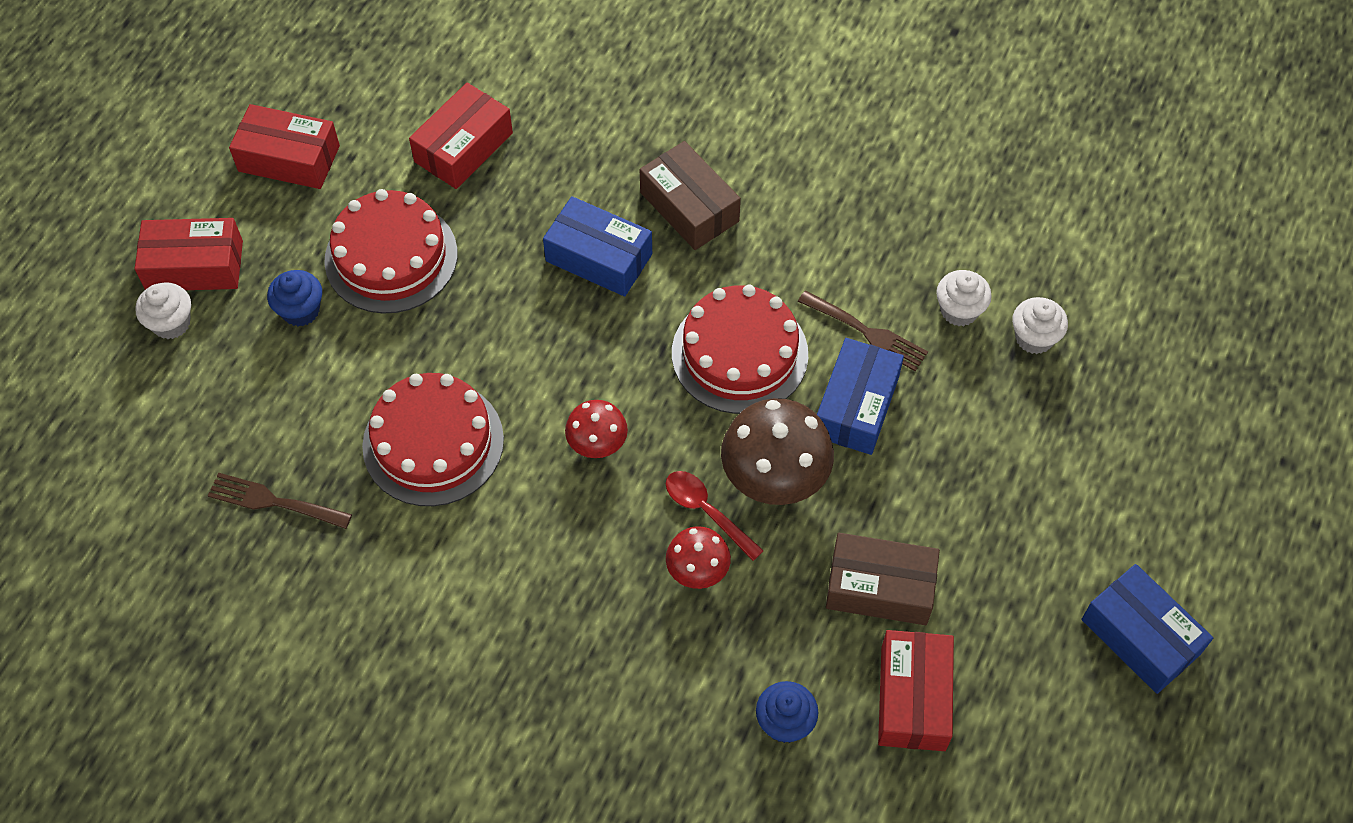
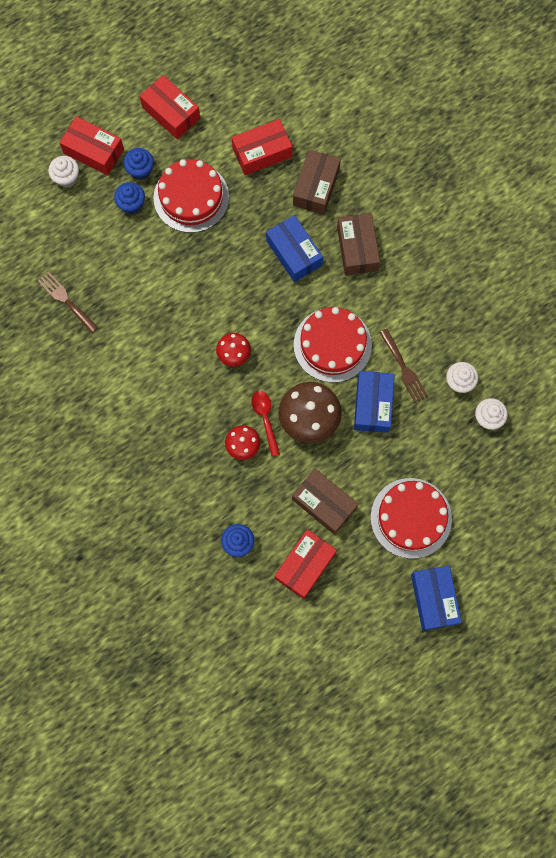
camera: 30 degrees right, 15 degrees up
red cake [362,373,504,506] -> red cake moved to [371,478,452,559]
blue box [817,338,904,455] -> blue box turned 45 degrees counterclockwise [354,371,395,433]
none -> blue cupcake [123,148,154,180]
none -> brown box [293,150,341,215]

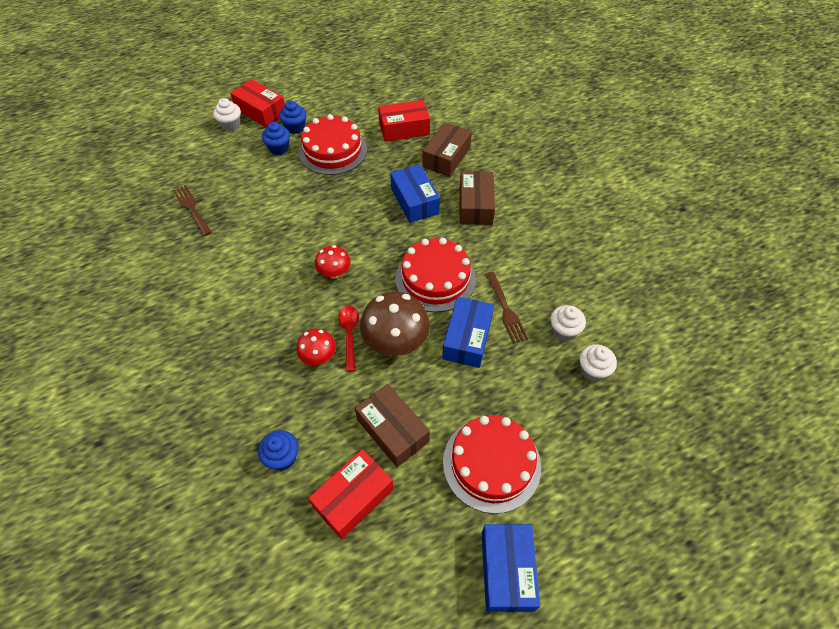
camera: 10 degrees right, 20 degrees down
red box [140,75,200,140] -> none

